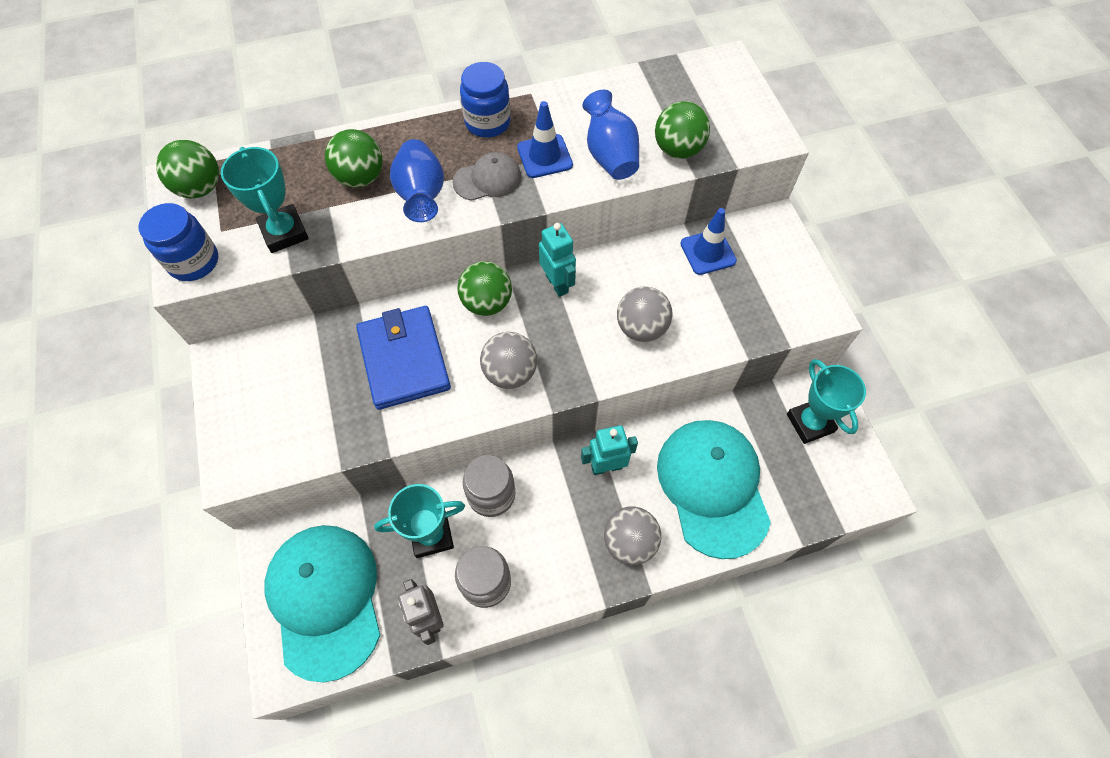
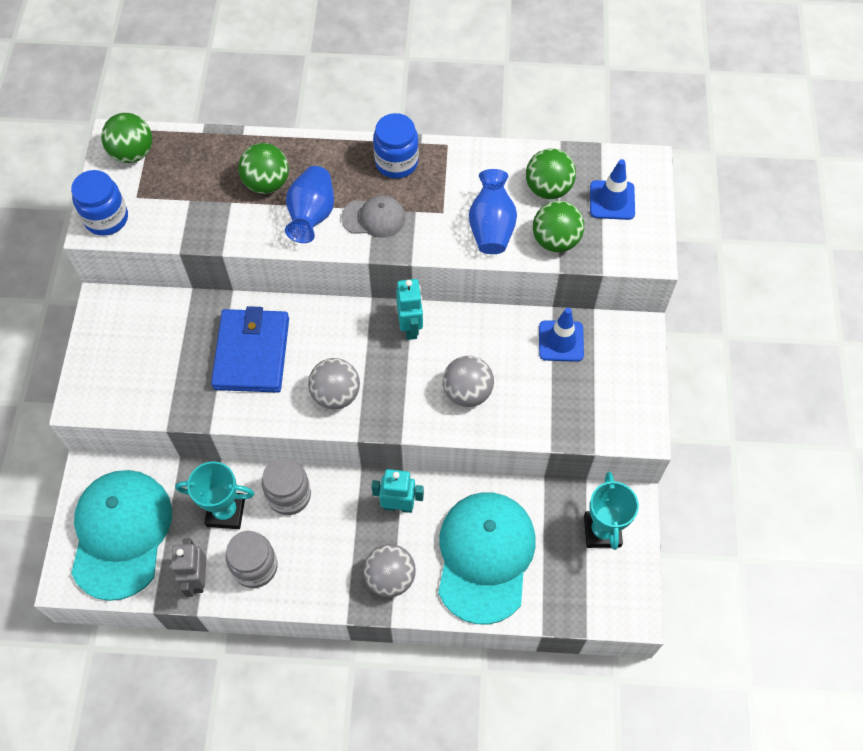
camera: 20 degrees right, 0 degrees up
turquoise trophy [221,147,309,253] -> none
green ball [457,261,512,316] -> green ball moved to [526,148,576,199]
blue traffic cone [517,101,573,178] -> blue traffic cone moved to [590,159,635,220]

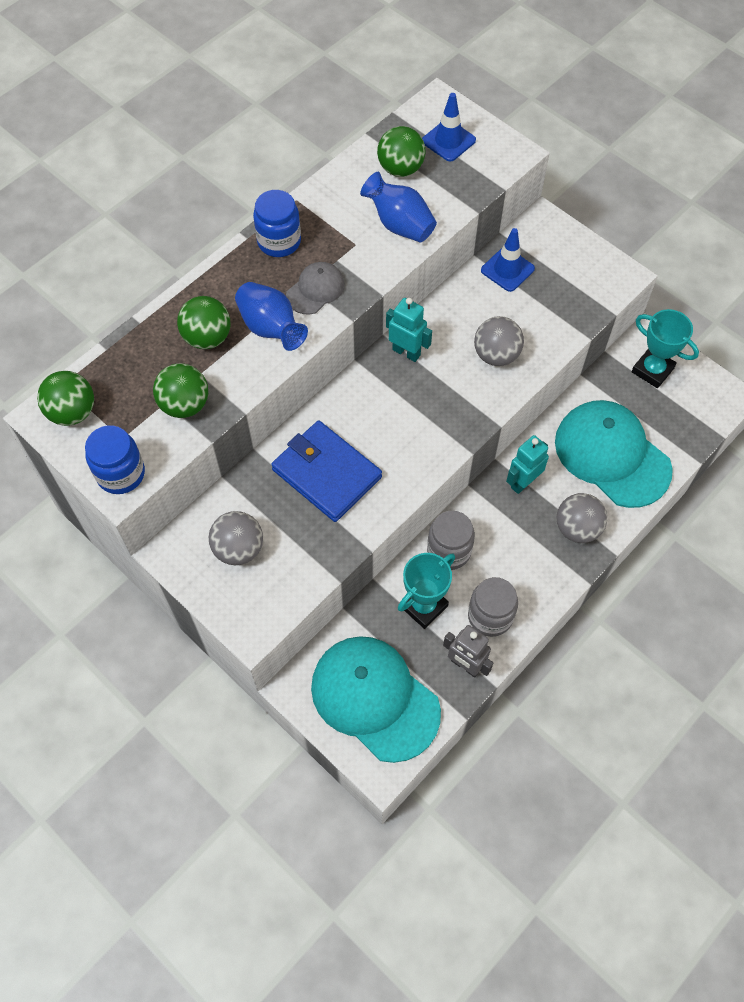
camera: 50 degrees left, 0 degrees up
grey ball [308,358,360,410] -> grey ball moved to [209,511,263,565]
green ball [533,201,584,252] -> green ball moved to [153,363,208,418]

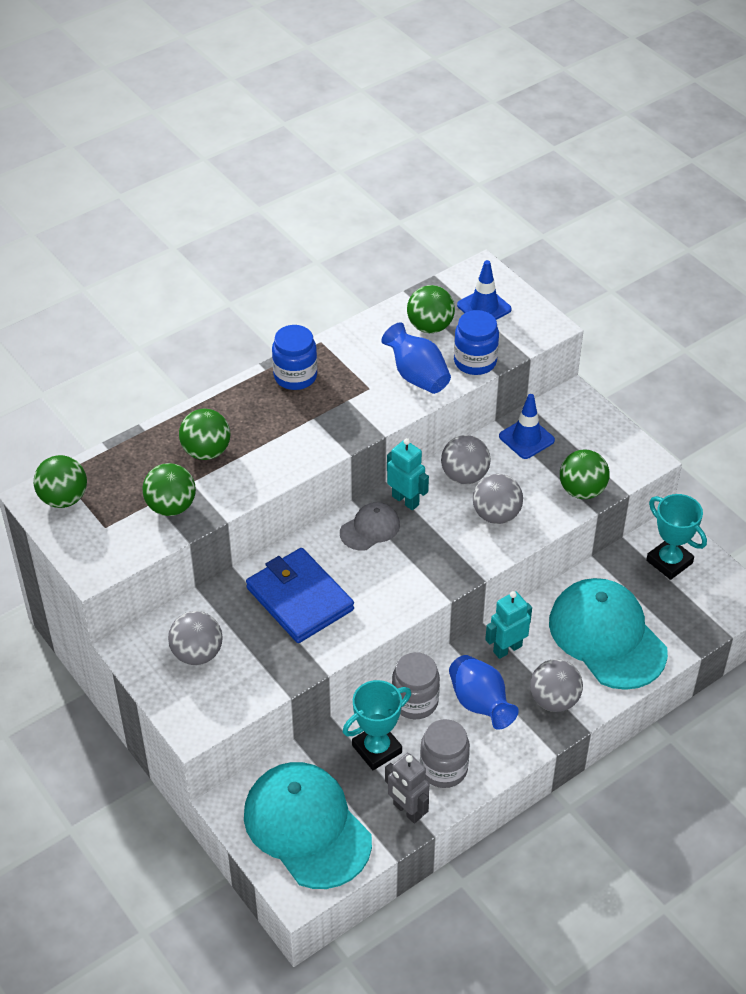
camera: 10 degrees right, 15 degrees down
blue jar [85,425,145,494] -> blue jar moved to [454,310,499,375]
blue vase [235,282,308,351] -> blue vase moved to [449,655,519,730]
grey cap [286,262,345,314] -> grey cap moved to [340,502,400,551]
none -> grey ball [441,435,491,484]
none -> green ball [560,450,610,499]

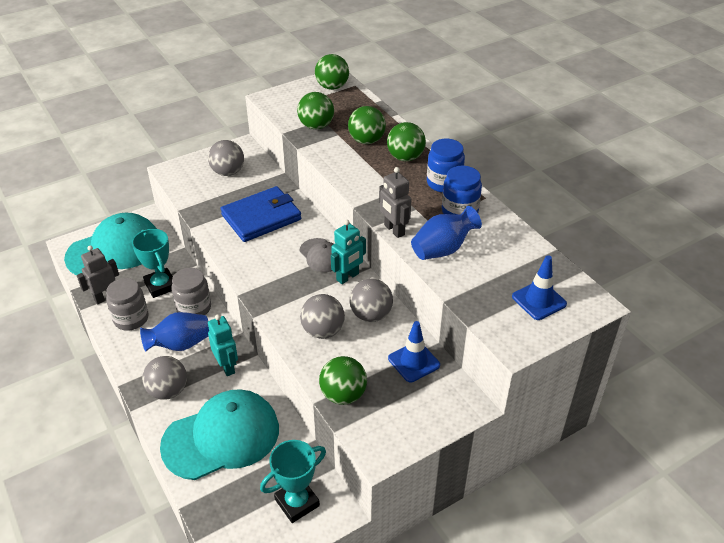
camera: 95 degrees right, 5 degrees down
green ball [407,285,455,333] -> green ball moved to [387,122,426,161]
blue jar [454,310,499,375] -> blue jar moved to [442,166,482,215]
none -> grey robot [379,167,411,238]

